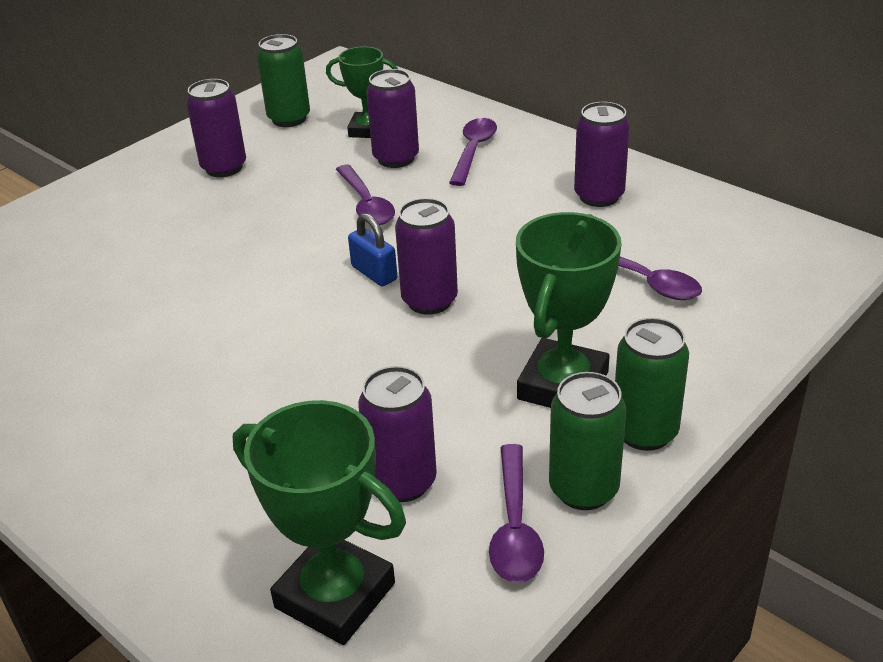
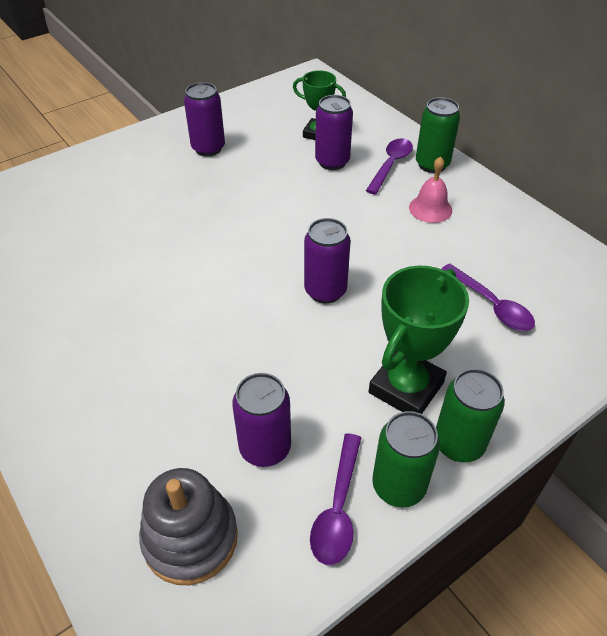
camera: 10 degrees right, 10 degrees up
green trophy [233,400,406,645] -> grey stacking toy [139,468,238,585]
green can [257,34,310,127] -> green can moved to [416,97,460,173]
purple spoon [336,165,395,225] -> none
blue padlock [348,213,397,287] -> none
purple can [574,102,630,207] -> none
none -> pink bell [409,156,452,223]

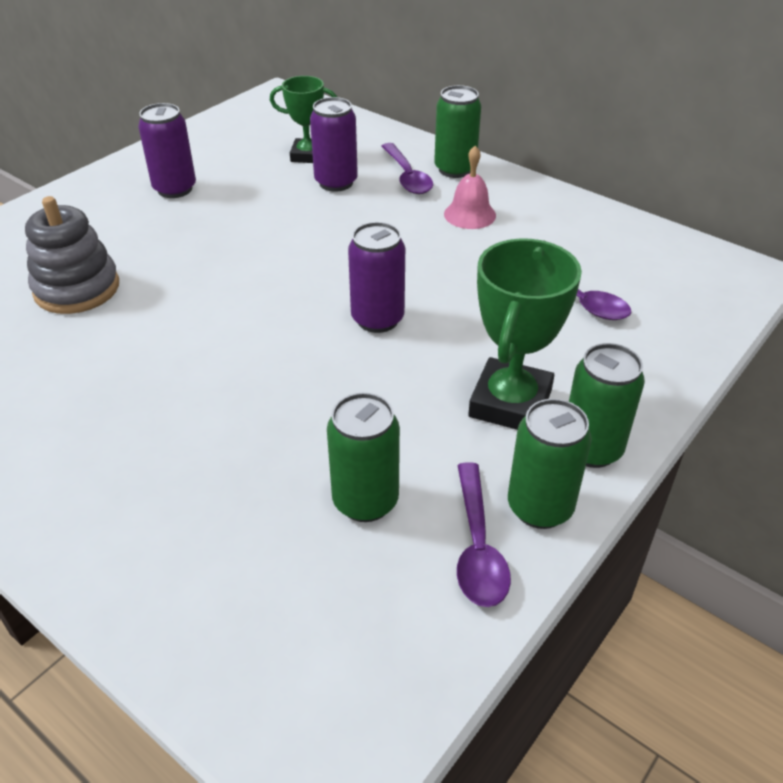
camera: 15 degrees left, 5 degrees down
grey stacking toy [139,468,238,585] -> grey stacking toy moved to [25,196,119,314]
purple can [232,373,291,467] -> green can [327,393,400,522]
purple spoon [366,138,413,195] -> purple spoon turned 150 degrees clockwise [382,143,433,194]

